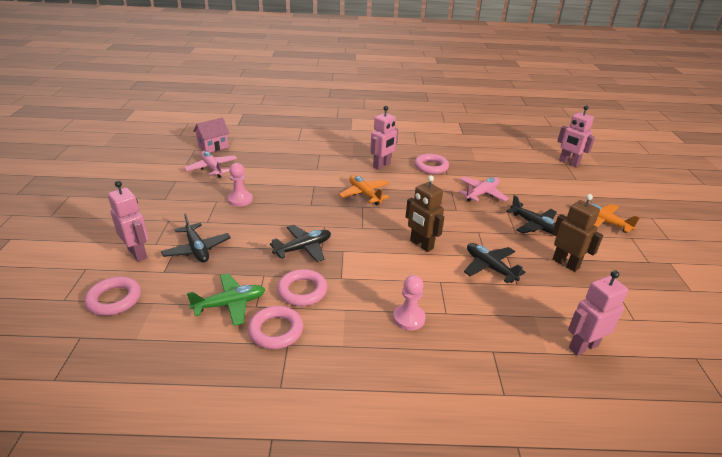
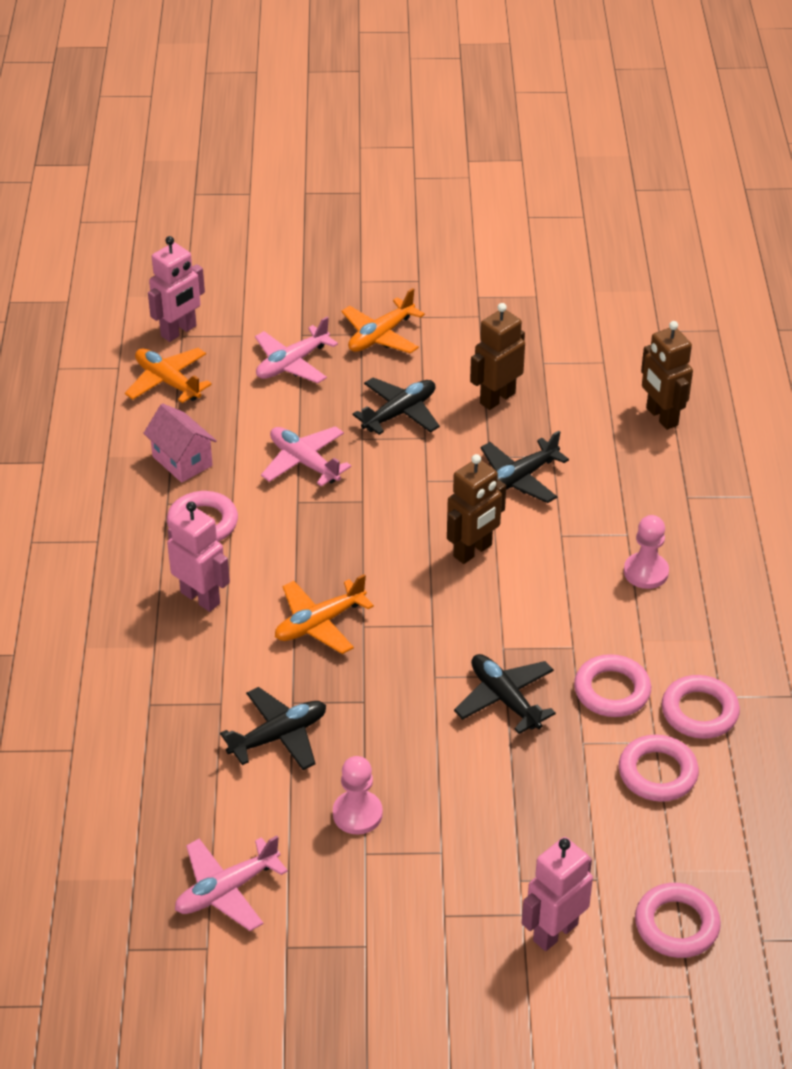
camera: 90 degrees left, 10 degrees up
black plane [161,213,231,263] -> black plane moved to [220,687,326,770]
green plane [187,273,265,326] -> pink ring [619,735,699,802]
pink house [193,118,230,152] -> pink house moved to [143,403,217,483]
pink robot [568,270,628,355] -> brown robot [641,321,693,430]
none -> orange plane [125,348,212,403]
none -> pink plane [255,317,338,383]

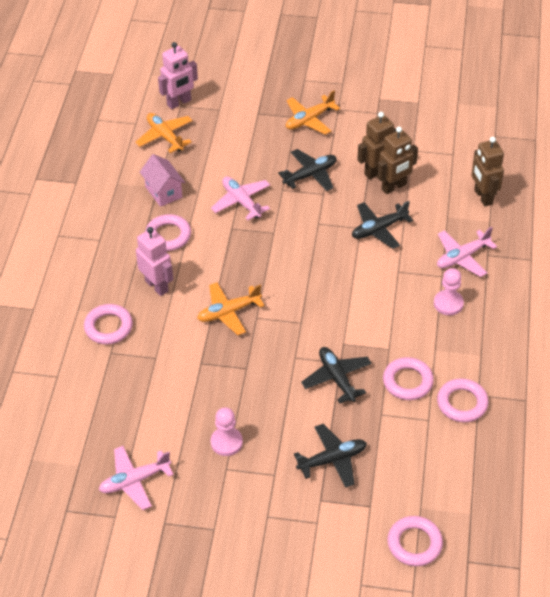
camera: 10 degrees right, 5 degrees up
black plane [220,687,326,770] -> black plane moved to [294,424,367,488]
pink plane [255,317,338,383] -> pink plane moved to [437,227,497,277]
brown robot [447,454,506,564] -> brown robot moved to [377,127,418,194]
pink robot [522,837,593,951] -> none
pink ring [619,735,699,802] -> pink ring moved to [84,304,133,344]

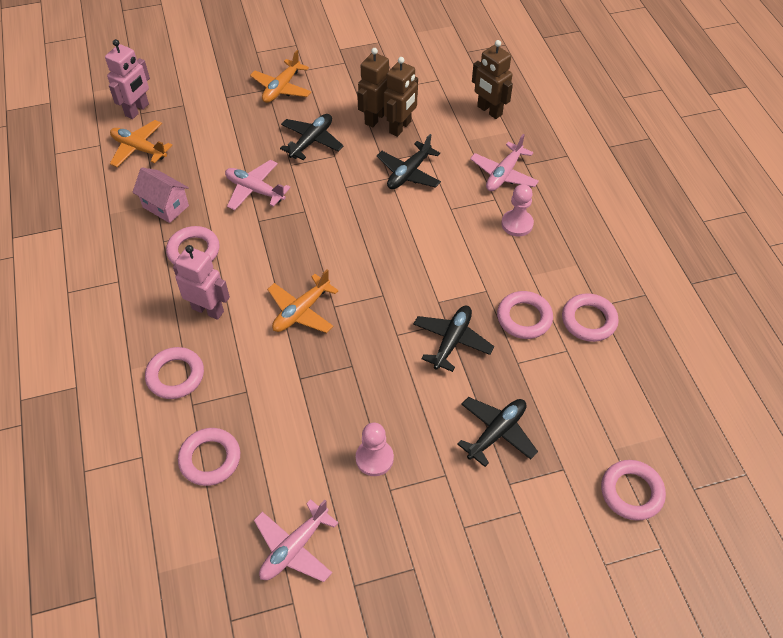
camera: 25 degrees left, 5 degrees up
black plane [301,347,372,404] -> black plane turned 75 degrees clockwise [413,306,494,372]
none -> pink ring [178,428,240,486]

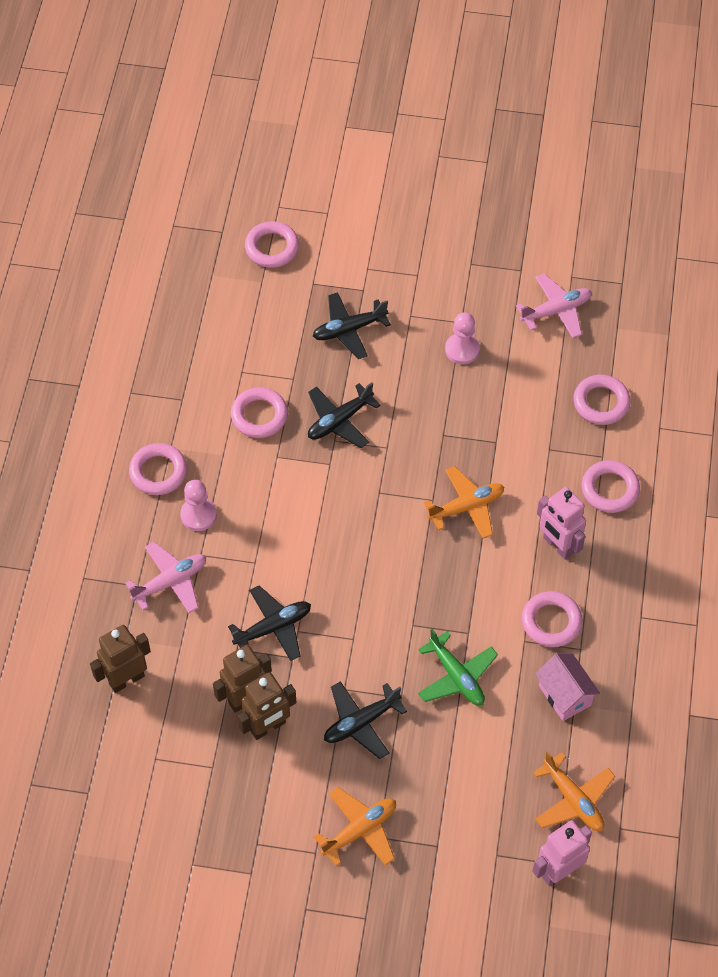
camera: 155 degrees left, 5 degrees up
pink plane [225,160,291,210] -> green plane [418,629,498,706]
brown robot [472,40,513,119] -> brown robot turned 105 degrees counterclockwise [90,625,151,693]
pink ring [562,293,619,342] -> pink ring moved to [129,443,187,495]

